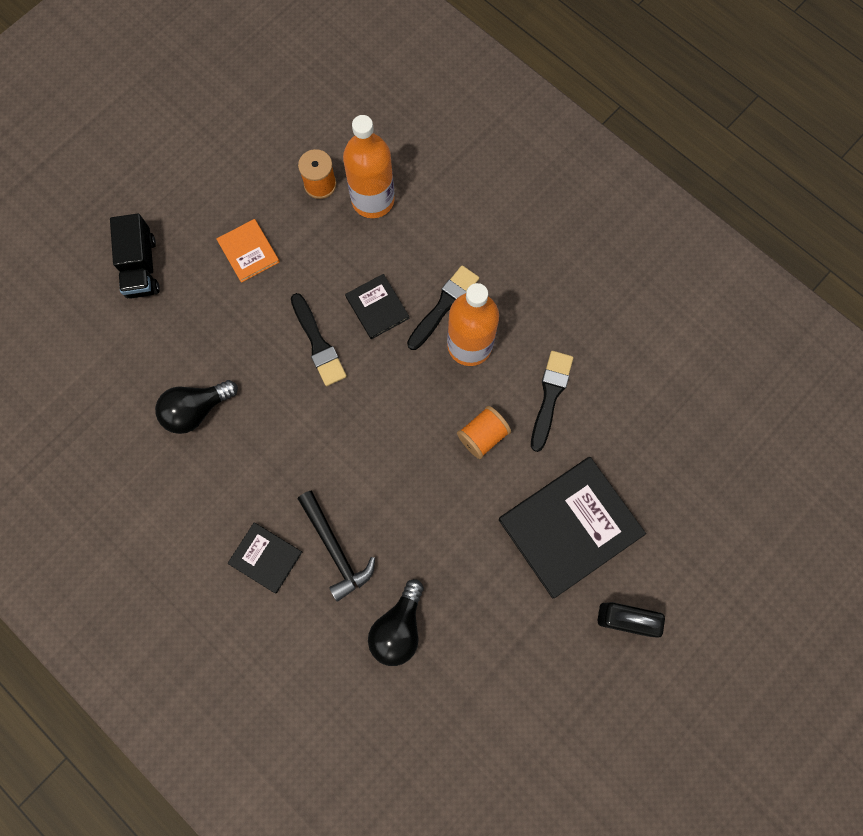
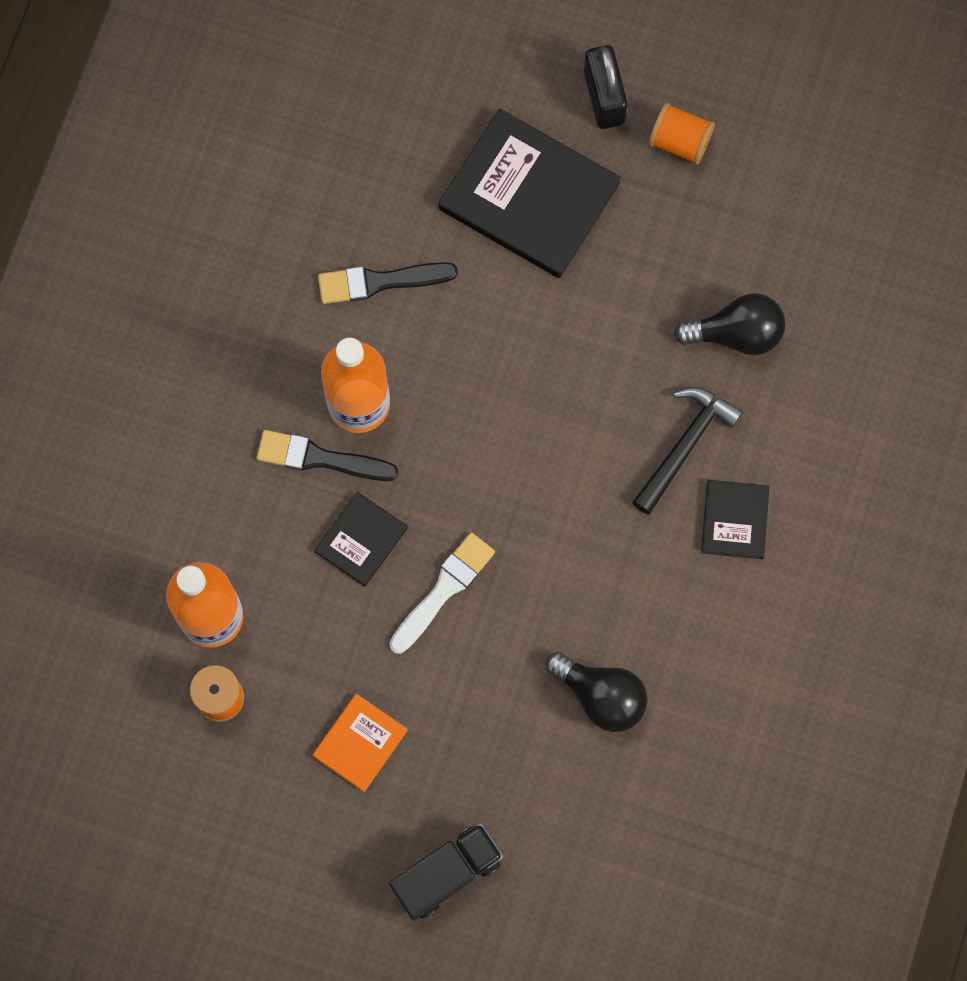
camera: 115 degrees left, 0 degrees up
black brush [291,293,347,386] -> white brush [389,532,495,654]
orange spool [457,406,511,459] -> orange spool moved to [648,103,715,165]

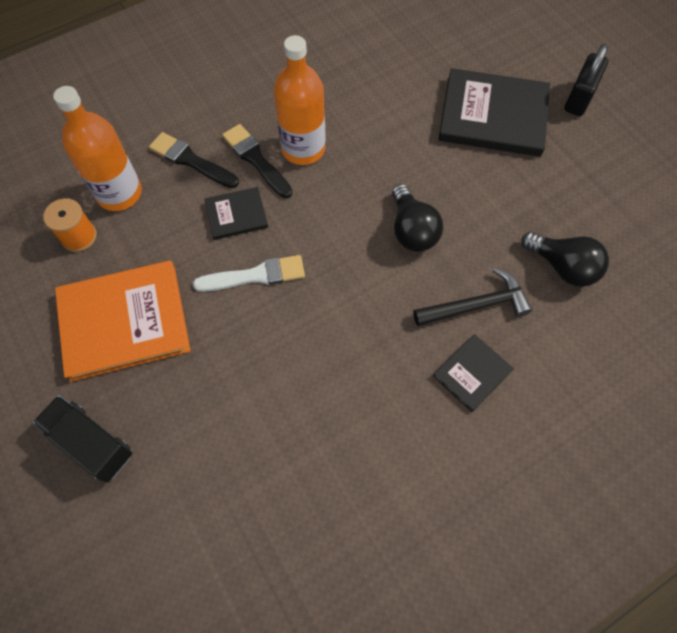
camera: 40 degrees right, 10 degrees down
orange book [313,694,408,792] -> orange book [55,261,191,382], size x1.98
black brush [318,262,458,304] -> black brush moved to [149,132,239,188]
black truck [389,823,503,921] -> black truck turned 150 degrees counterclockwise [33,395,132,483]
black book [438,108,621,278] -> black book turned 60 degrees counterclockwise [438,68,550,157]
black light bulb [546,652,648,732] -> black light bulb moved to [392,184,443,252]
orange spool [648,103,715,165] -> none

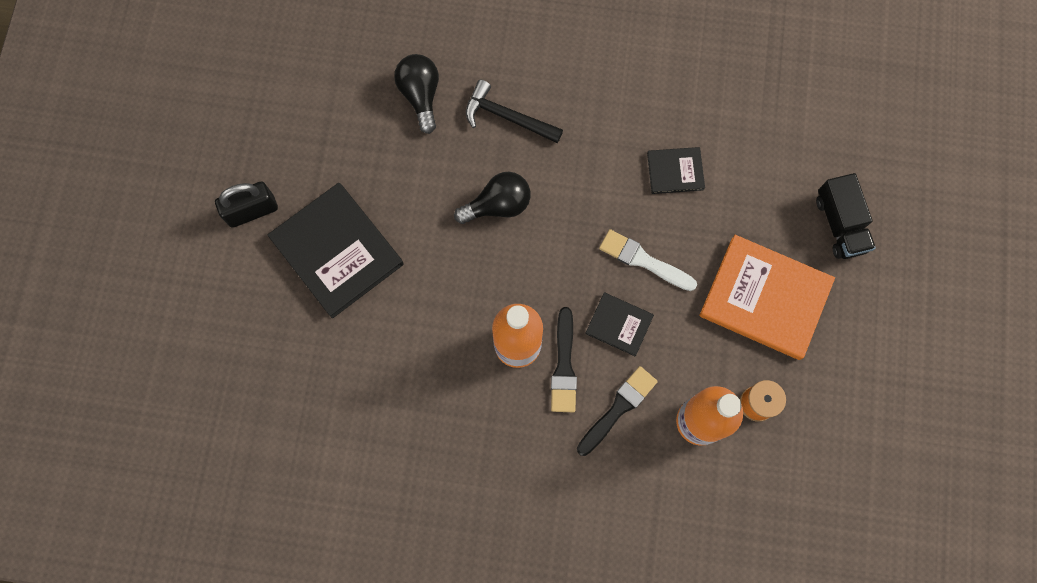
camera: 140 degrees left, 10 degrees up
black brush [149,132,239,188] -> black brush turned 120 degrees counterclockwise [577,366,658,456]
black light bulb [392,184,443,252] -> black light bulb turned 45 degrees clockwise [454,172,531,224]
black book [433,334,514,412] -> black book moved to [647,147,705,194]

